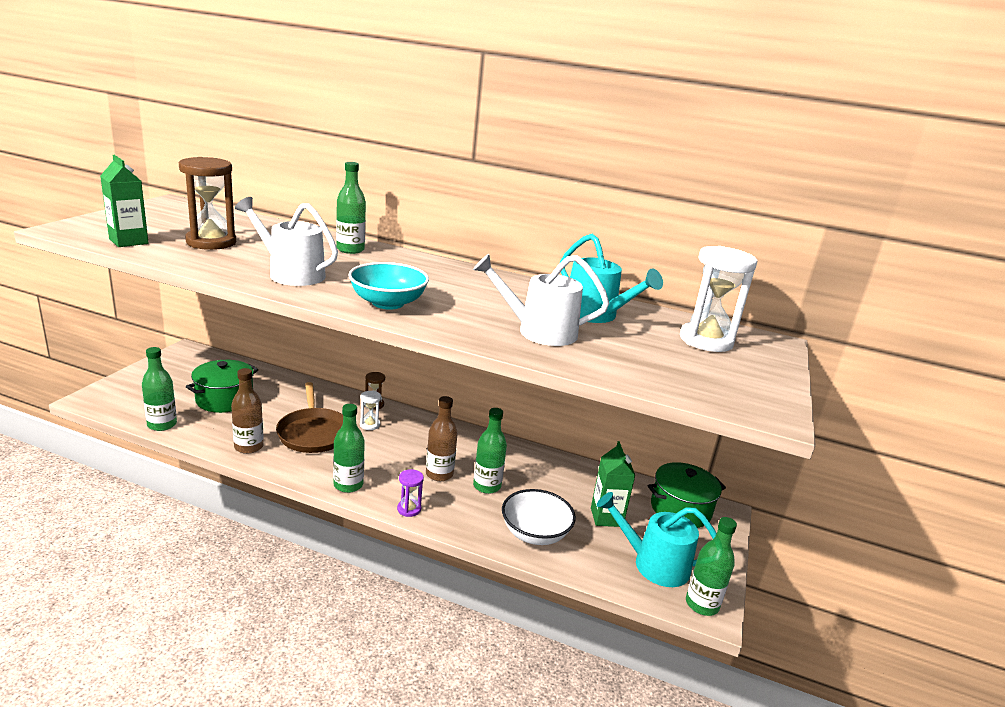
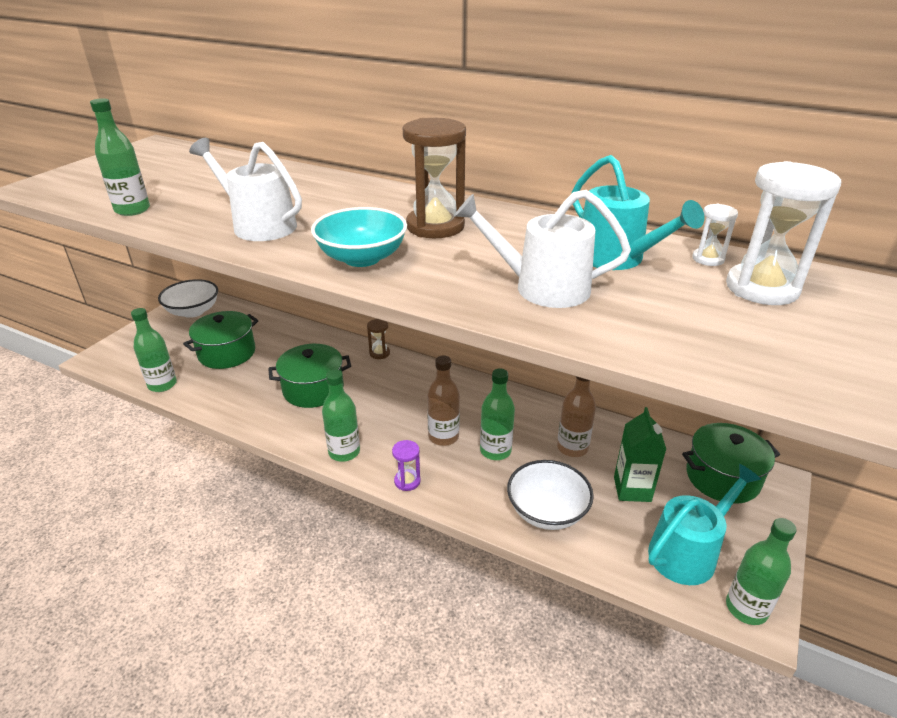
camera: 10 degrees right, 10 degrees up
green carton [100,155,149,247] -> none
brown hourglass [179,157,236,250] -> brown hourglass moved to [403,118,466,238]
brown bottle [231,368,264,454] -> brown bottle moved to [557,376,596,457]
brown pan [276,382,343,453] -> green pot [268,344,351,408]
green bottle [336,162,366,254] -> green bottle moved to [90,98,150,216]
white hourglass [360,390,381,430] -> white hourglass moved to [692,204,738,266]
turquoise watering can [597,492,717,587] -> turquoise watering can turned 120 degrees clockwise [648,464,761,585]
none -> white bowl [158,279,218,318]

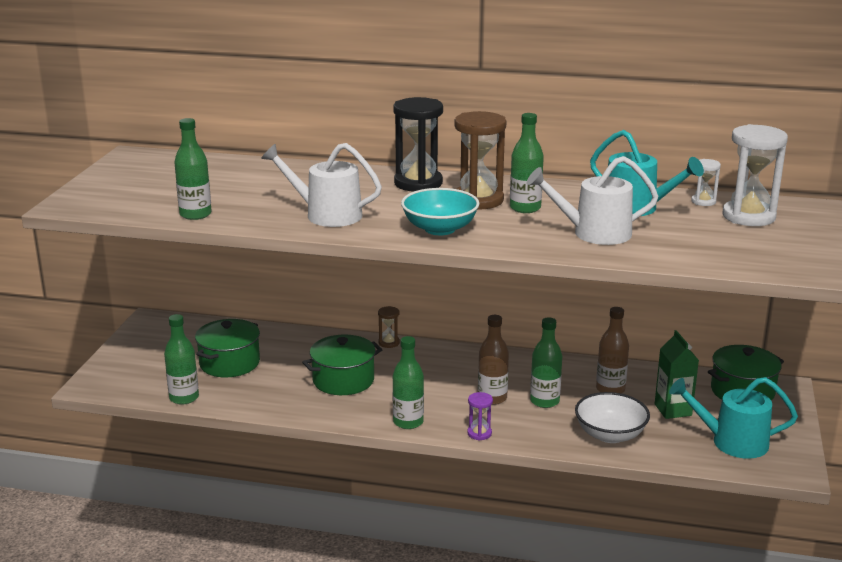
camera: 15 degrees left, 10 degrees down
white bowl [158,279,218,318] -> none
turquoise watering can [648,464,761,585] -> turquoise watering can turned 120 degrees counterclockwise [669,377,798,459]
green bottle [726,518,797,625] -> green bottle moved to [510,113,544,213]
none -> black hourglass [393,97,443,192]

